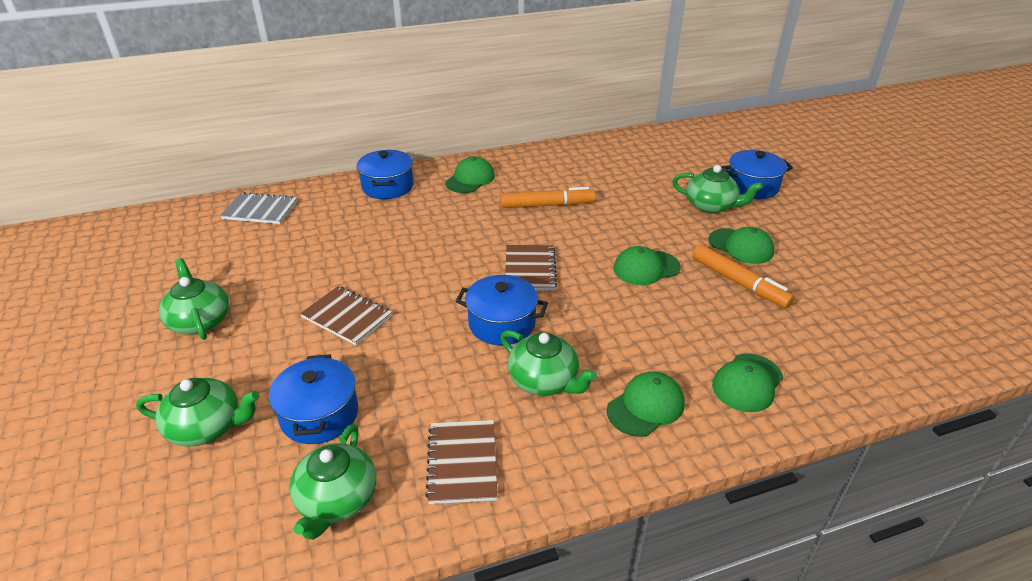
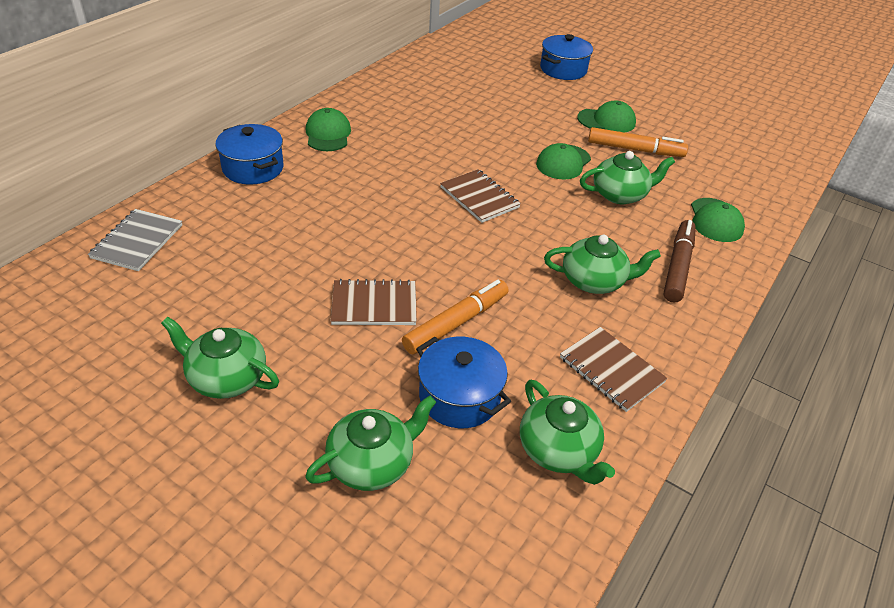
camera: 40 degrees left, 5 degrees up
grey notebook [220,192,297,224] -> grey notebook turned 45 degrees counterclockwise [88,209,182,271]
blue pot [456,275,548,345] -> none
orange marker [500,187,595,208] -> orange marker moved to [402,280,509,354]
green cap [607,371,685,437] -> brown marker [663,220,696,303]
green teapot [672,165,763,213] -> green teapot moved to [580,151,675,204]

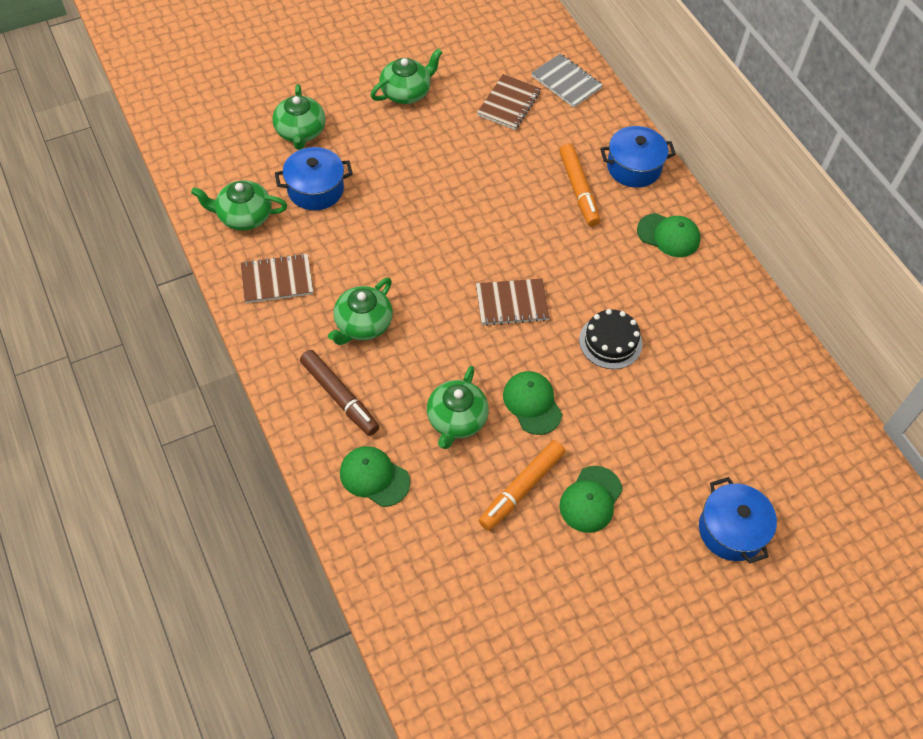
camera: 120 degrees right, 15 degrees up
brown notebook [331,279,417,325] -> brown notebook moved to [477,74,541,130]
orange marker [402,280,509,354] -> orange marker moved to [559,144,600,227]
none -> black cake [579,309,643,369]

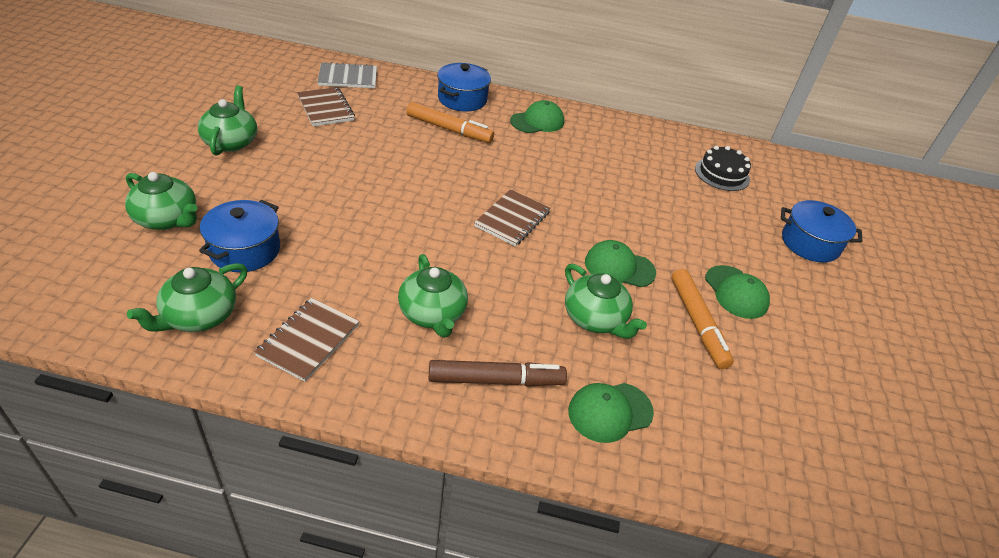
camera: 55 degrees left, 15 degrees down
black cake [579,309,643,369] -> black cake moved to [695,146,751,191]

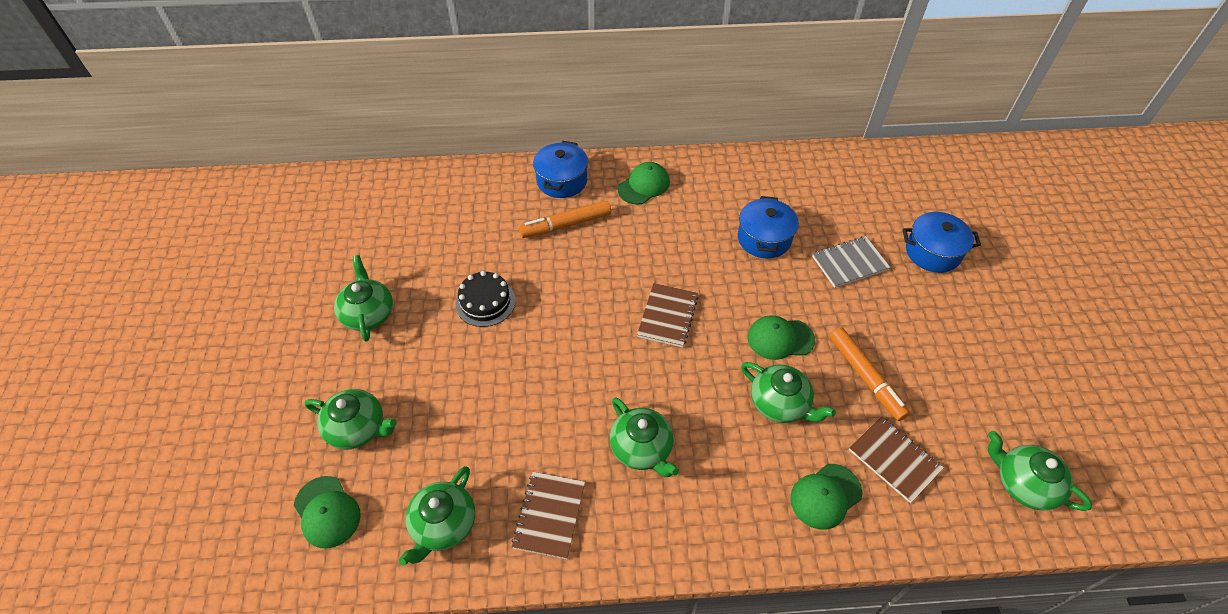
camera: 10 degrees left, 10 degrees up
blue pot [199,200,280,272] -> blue pot moved to [738,196,799,258]
brown notebook [297,87,355,126] -> brown notebook moved to [849,416,944,503]
grey notebook [317,62,377,88] -> grey notebook moved to [812,236,890,288]
orange marker [406,102,494,143] -> orange marker turned 150 degrees clockwise [519,201,611,238]
brown marker [429,360,567,386] -> none
black cake [695,146,751,191] -> black cake moved to [455,271,516,327]
green cap [705,265,770,319] -> green cap moved to [294,476,361,548]
none -> green teapot [988,431,1093,511]

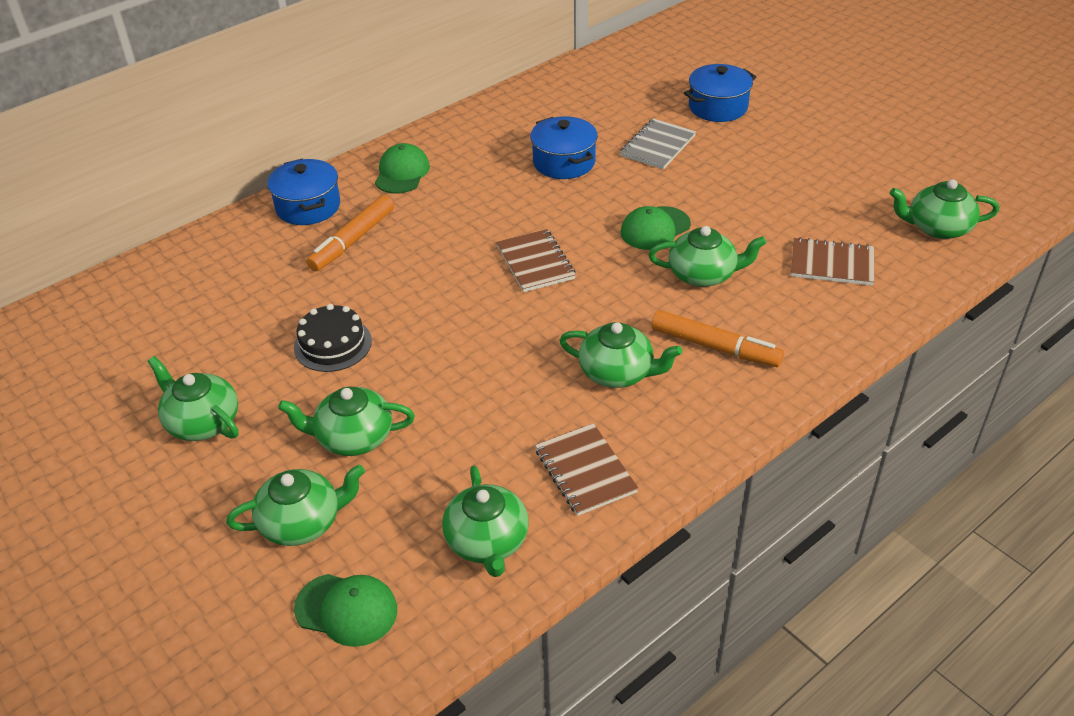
camera: 35 degrees left, 10 degrees down
green cap [790,464,862,530] -> none
orange marker [830,327,910,421] -> orange marker moved to [651,310,784,367]
none -> green teapot [278,387,415,456]

